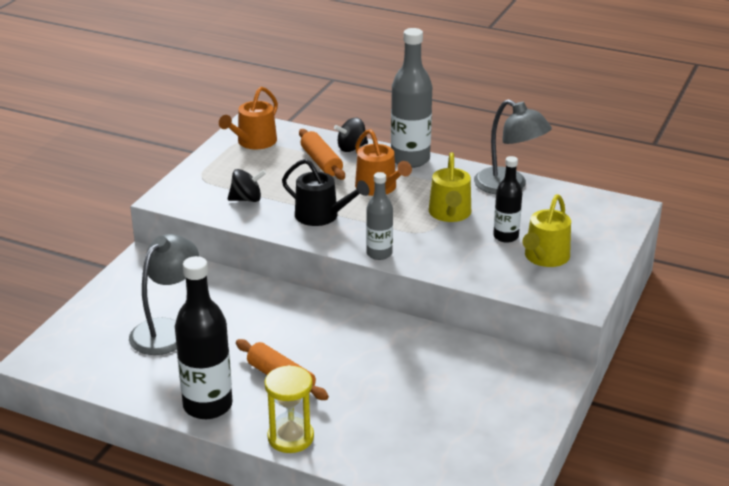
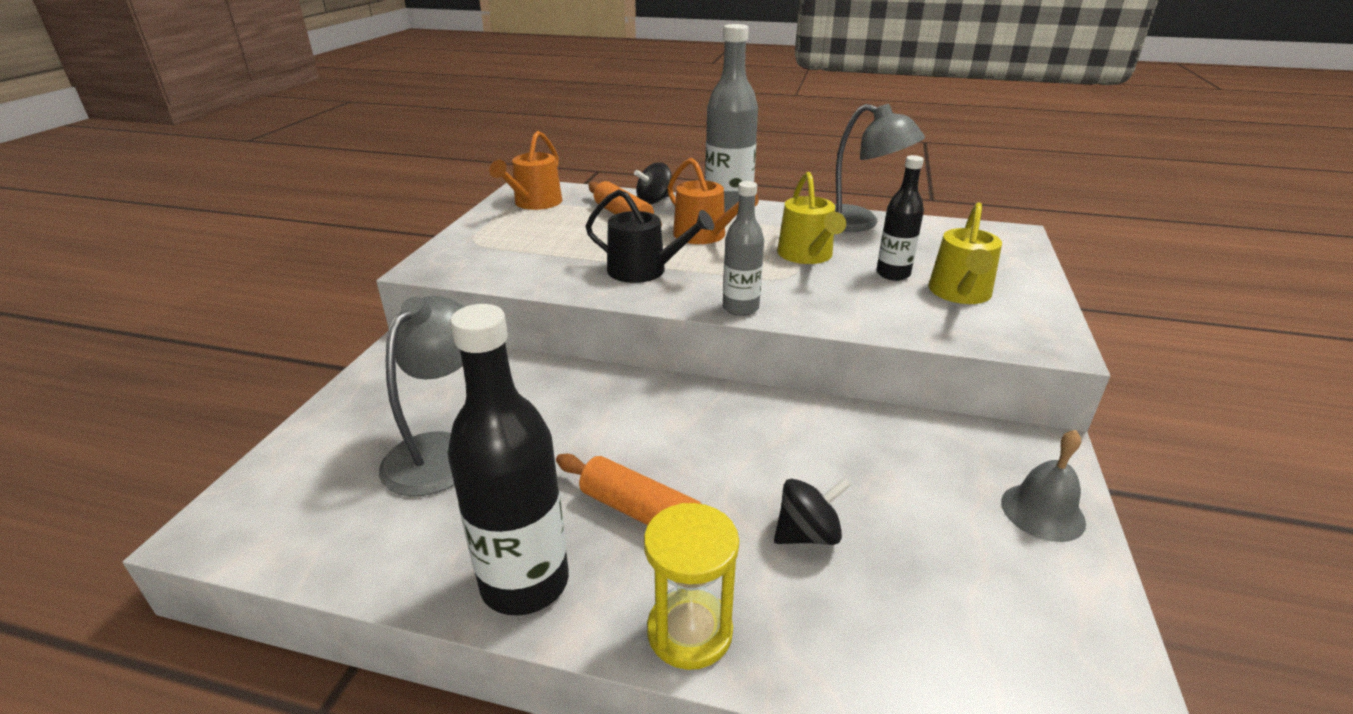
camera: 10 degrees left, 0 degrees up
black spinning top [228,169,266,202] -> black spinning top moved to [774,477,851,545]
none -> grey bell [1001,430,1086,542]

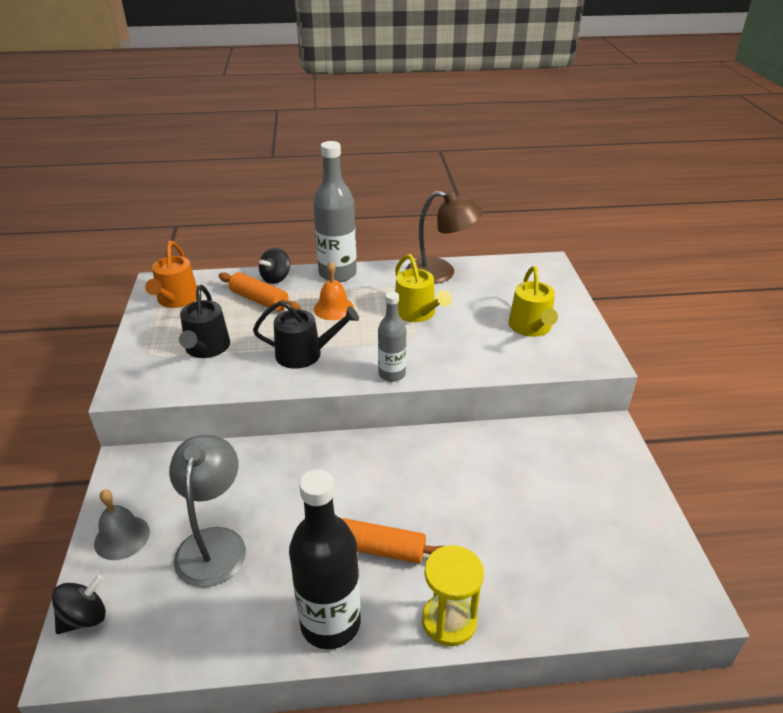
camera: 20 degrees left, 5 degrees up
orange watering can [667,158,759,244] -> orange bell [314,261,354,320]
black spinning top [774,477,851,545] -> black spinning top moved to [52,574,106,634]
grey lamp [835,104,925,232] -> brown lamp [406,190,483,284]
black bottle [876,155,924,281] -> none
grey bell [1001,430,1086,542] -> grey bell moved to [94,489,150,560]
none -> black watering can [179,285,230,358]

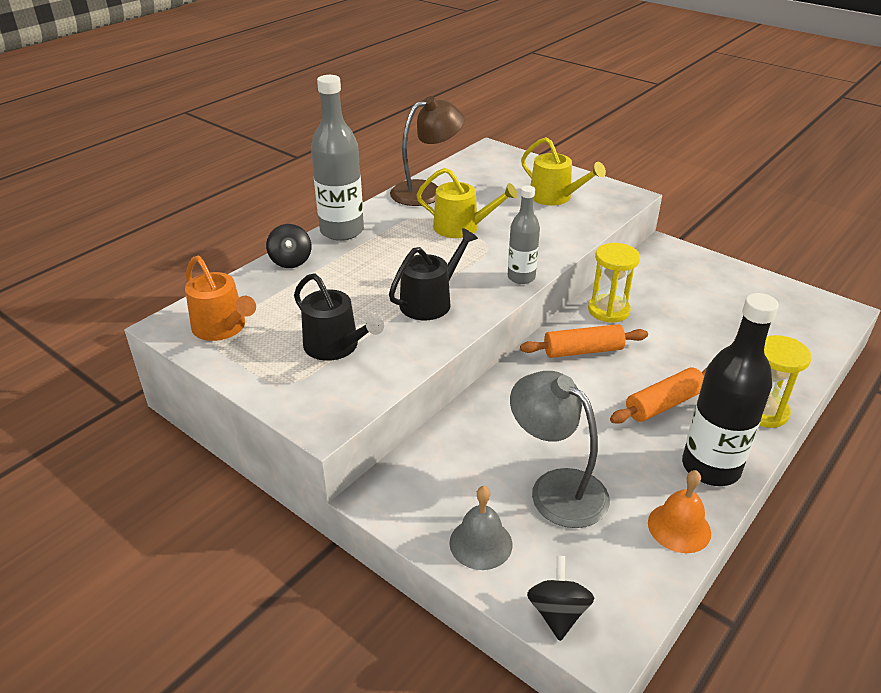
camera: 45 degrees left, 0 degrees up
orange rolling pin [219,272,301,311] -> orange rolling pin moved to [520,324,648,358]
orange bell [314,261,354,320] -> orange bell moved to [648,470,711,553]
none -> yellow hourglass [588,243,640,323]

